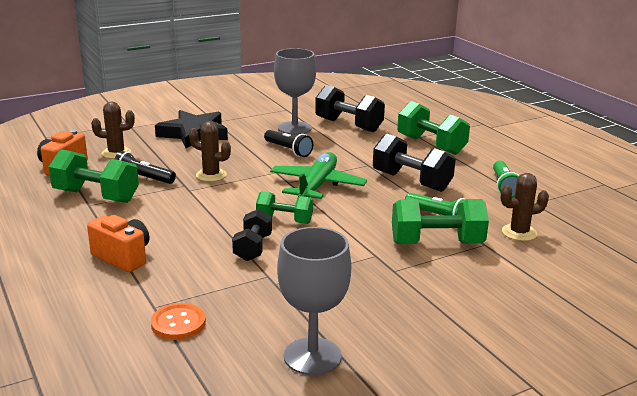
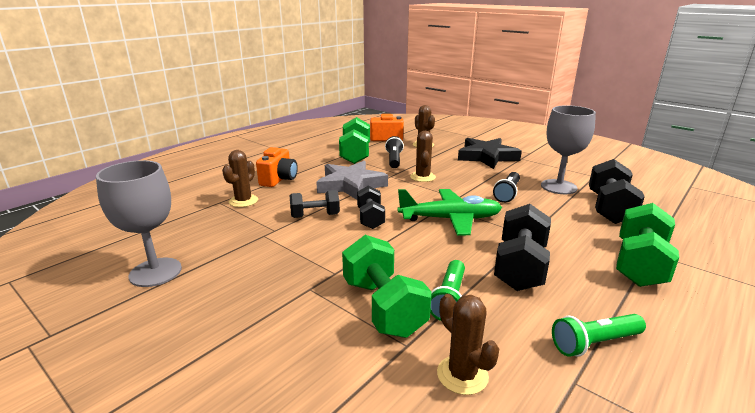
camera: 70 degrees right, 0 degrees up
orange button [151,303,206,340] -> none
green dumbbell [256,191,313,224] -> black dumbbell [357,185,385,229]
none -> brown cactus [222,150,258,207]
none -> grey star [316,161,388,200]

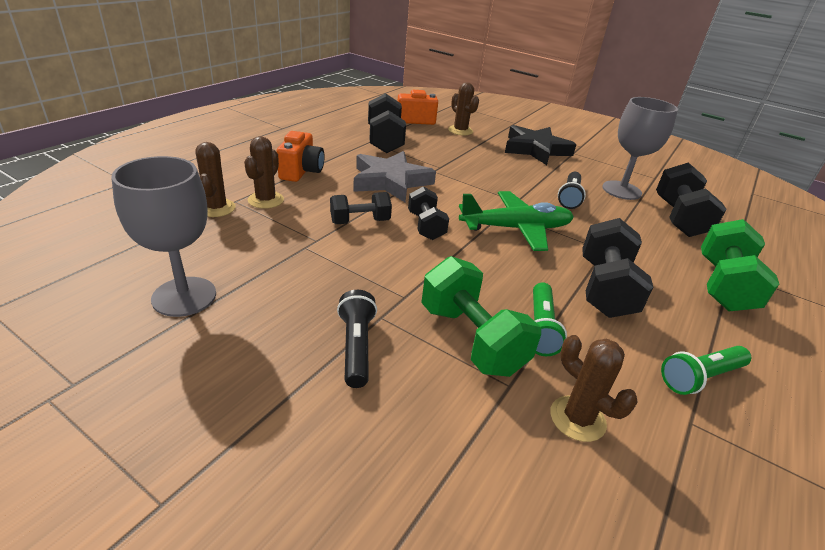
camera: 10 degrees left, 10 degrees up
green dumbbell [339,117,370,164] -> black dumbbell [368,93,406,153]
black flashlight [385,136,404,168] -> black flashlight moved to [337,290,377,388]
brown cactus [410,131,436,182] -> brown cactus moved to [195,142,236,217]

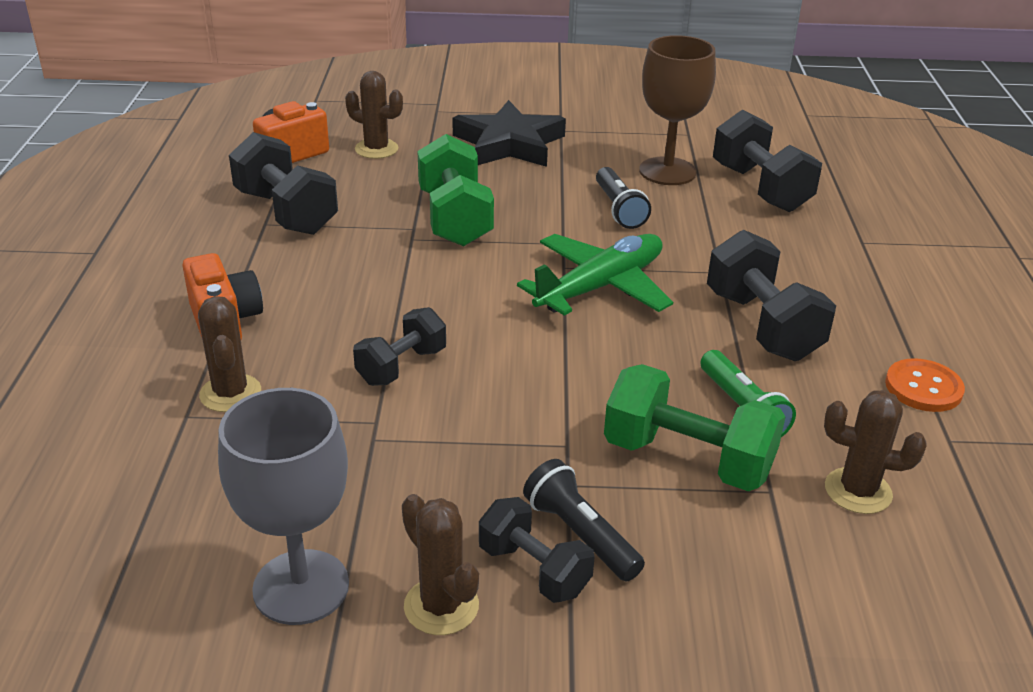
camera: 30 degrees left, 0 degrees up
brown cactus [195,142,236,217] -> brown cactus moved to [402,494,479,635]
grey star [353,151,436,202] -> none
black dumbbell [408,187,449,240] -> black dumbbell moved to [479,497,595,603]
grey goblet [602,97,678,200] -> brown goblet [639,35,716,185]
green flashlight [661,346,751,395] -> orange button [885,358,965,412]
green dumbbell [701,219,779,311] -> green dumbbell moved to [418,134,494,246]

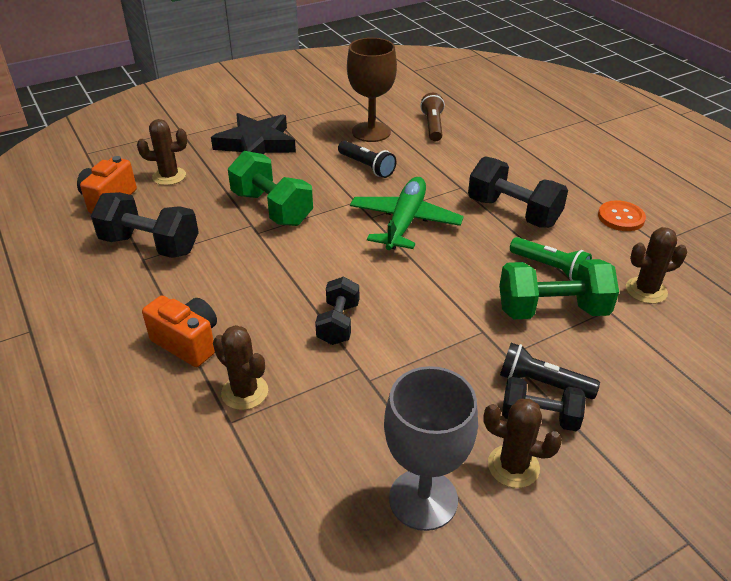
camera: 30 degrees left, 5 degrees up
black dumbbell [713,109,822,212] -> brown flashlight [420,93,445,141]

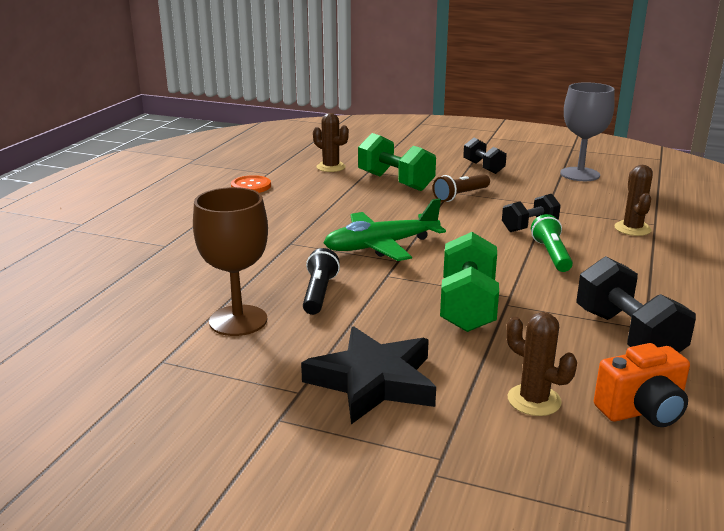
camera: 130 degrees left, 15 degrees down
orange camera [142,296,217,367] -> none
brown flashlight [420,93,445,141] -> brown flashlight moved to [433,174,490,202]
black dumbbell [468,156,568,228] -> none
brown cactus [483,399,562,488] -> none
black flashlight [500,343,600,399] -> none
green flashlight [510,237,592,281] -> green flashlight moved to [531,214,573,272]

